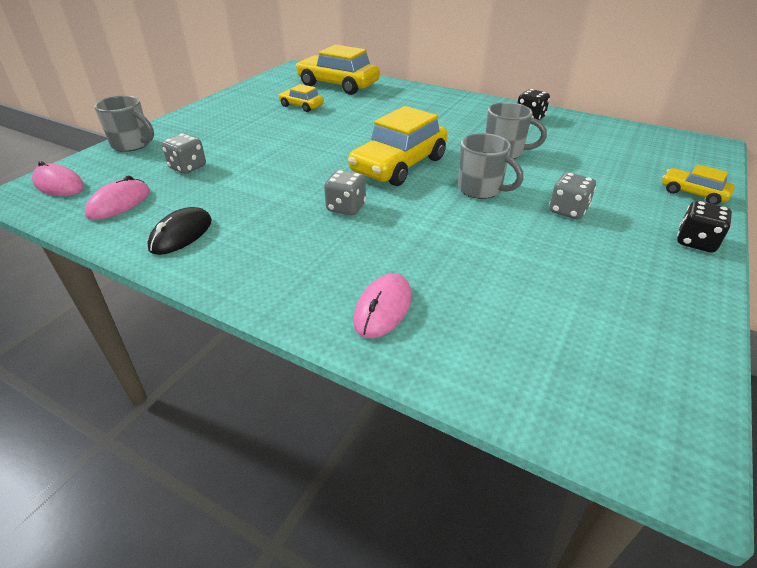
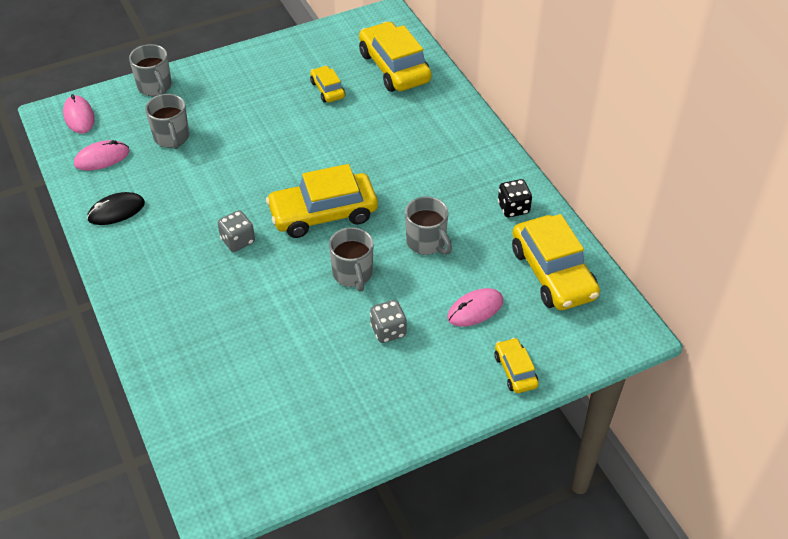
camera: 35 degrees right, 10 degrees up
grey dice [162,133,206,174] -> grey mug [145,94,189,149]
pink mouse [353,273,412,339] -> pink mouse moved to [447,288,503,327]
black dice [677,201,732,253] -> none
none -> yellow car [512,214,600,310]

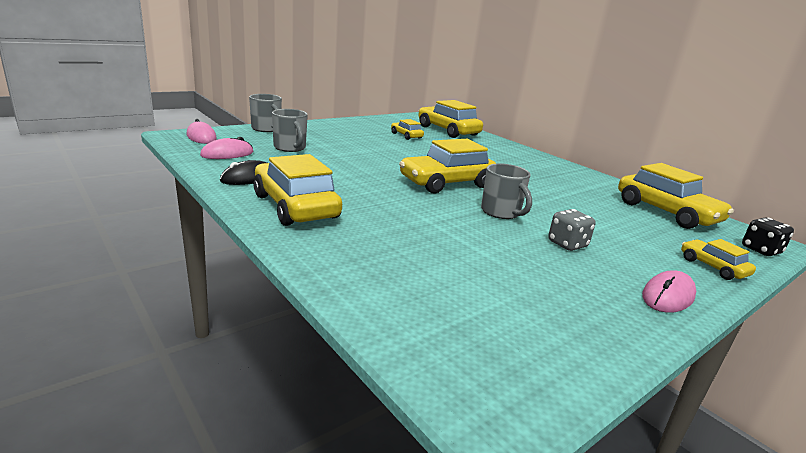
camera: 15 degrees left, 25 degrees down
grey dice [218,210,255,252] -> none
grey mug [405,196,452,255] -> none
pink mouse [447,288,503,327] -> pink mouse moved to [642,270,696,313]
black dice [498,179,532,217] -> black dice moved to [742,217,794,256]
none -> yellow car [253,154,342,226]

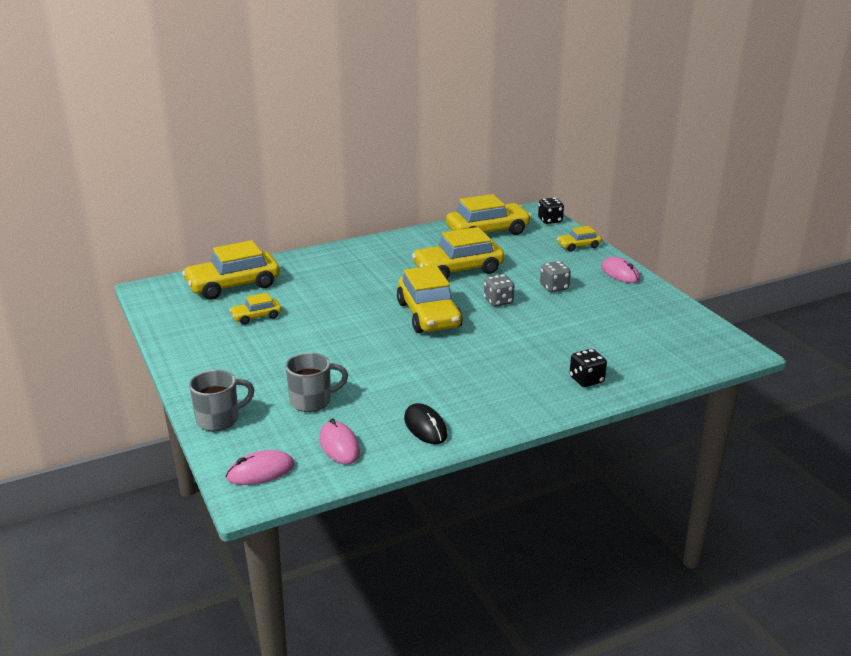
camera: 75 degrees left, 5 degrees up
yellow car [253,154,342,226] -> yellow car moved to [412,227,505,279]
grey mug [481,163,532,219] -> grey dice [484,274,514,307]
none -> black dice [570,349,607,387]

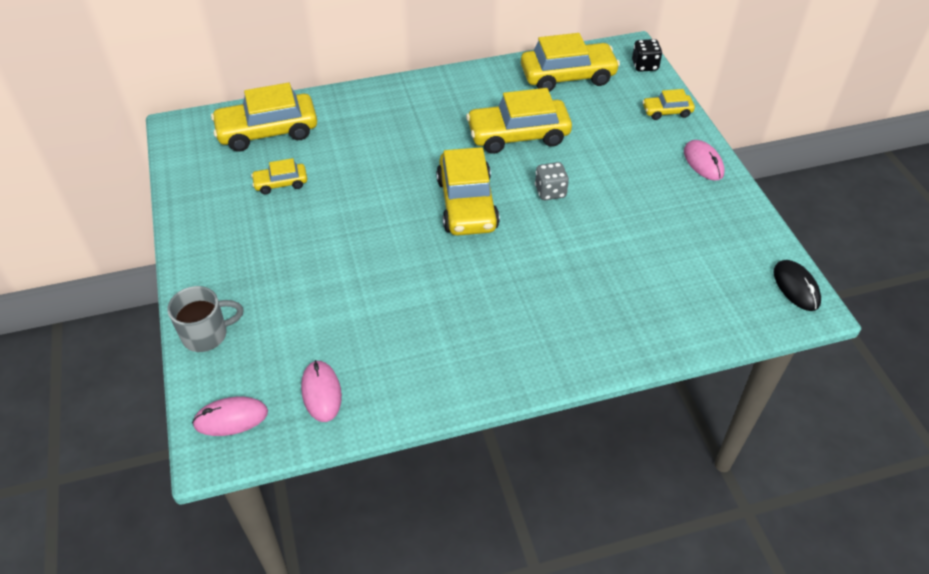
camera: 10 degrees right, 20 degrees up
grey mug [285,352,348,412] -> none
black mouse [404,403,447,444] -> black mouse moved to [773,260,821,311]
grey dice [540,261,571,292] -> none
black dice [570,349,607,387] -> none

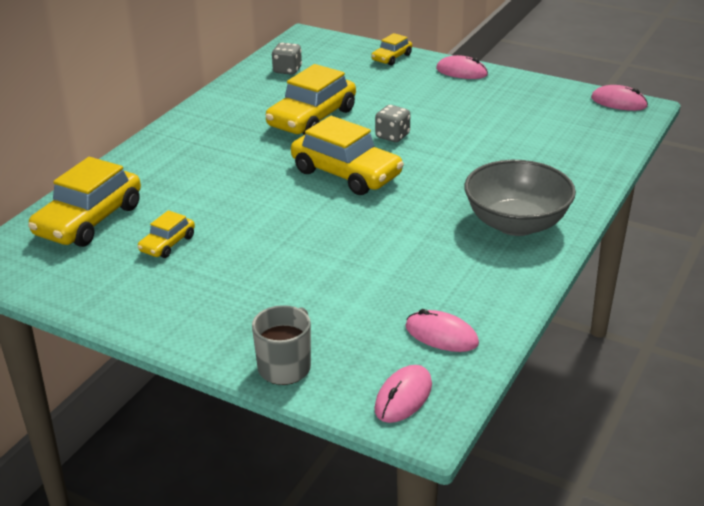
camera: 45 degrees left, 15 degrees down
yellow car [521,33,620,92] -> grey dice [272,43,302,75]
black dice [632,39,662,72] -> none
black mouse [773,260,821,311] -> pink mouse [591,85,648,111]
none -> grey bowl [464,160,576,236]

